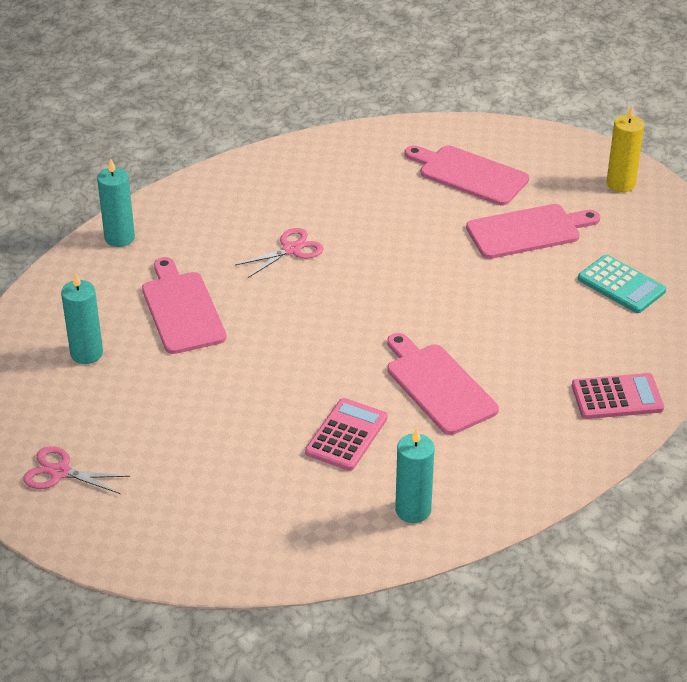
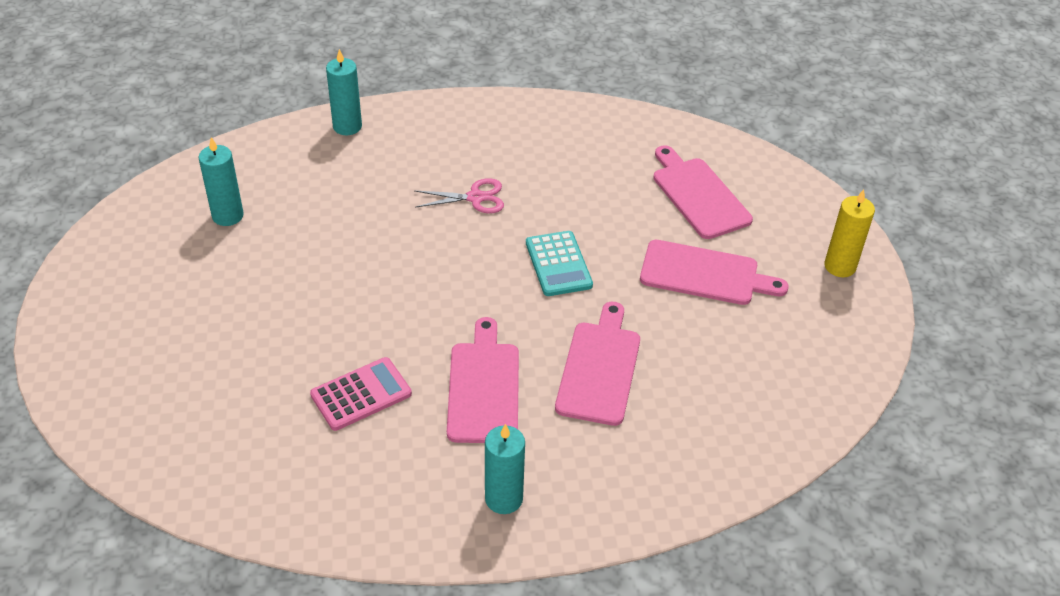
camera: 30 degrees right, 5 degrees up
pink scissors [23,446,130,494] -> none
pink cutting board [142,257,227,354] -> pink cutting board moved to [555,302,640,426]
turquoise candle [395,428,435,523] -> turquoise candle moved to [485,424,525,514]
pink calculator [572,373,664,419] -> none
turquoise calculator [578,255,666,313] -> turquoise calculator moved to [526,231,593,296]

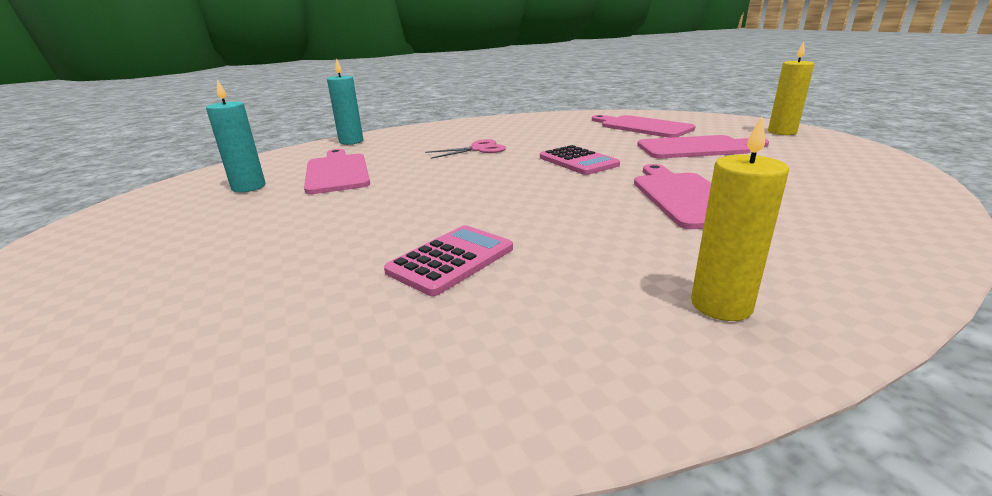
camera: 15 degrees left, 20 degrees down
pink cutting board [447,317,519,443] -> pink cutting board moved to [304,149,370,194]
turquoise candle [485,424,525,514] -> yellow candle [691,116,789,321]
turquoise calculator [526,231,593,296] -> pink calculator [540,145,620,175]

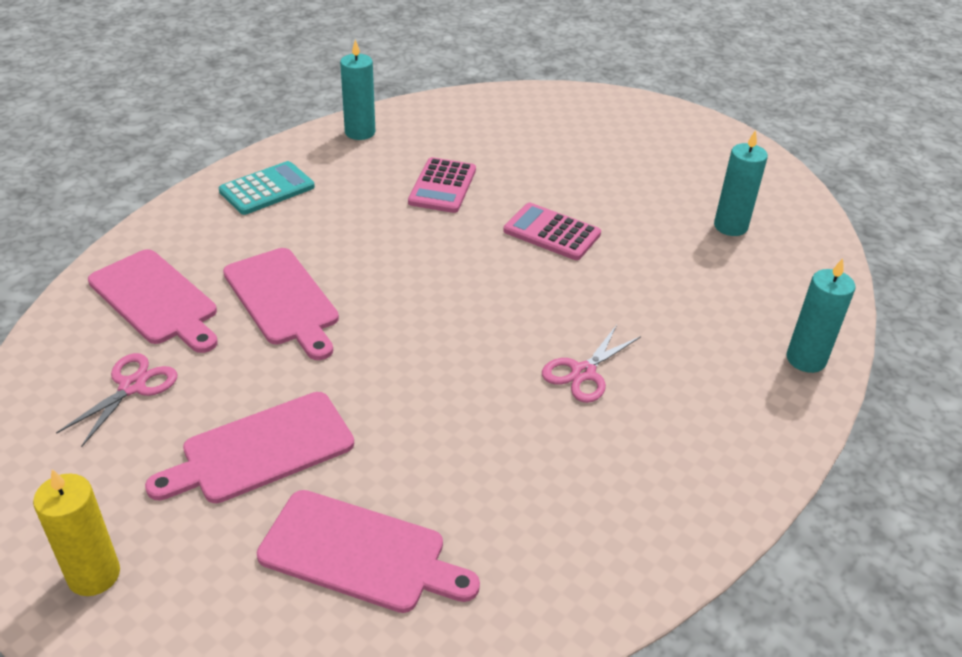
camera: 150 degrees right, 15 degrees up
pink cutting board [304,149,370,194] -> pink cutting board moved to [88,249,218,353]
pink calculator [540,145,620,175] -> pink calculator moved to [503,203,601,260]
yellow candle [691,116,789,321] -> turquoise calculator [219,161,315,215]
none -> pink scissors [56,353,178,447]
none -> turquoise candle [340,39,375,140]

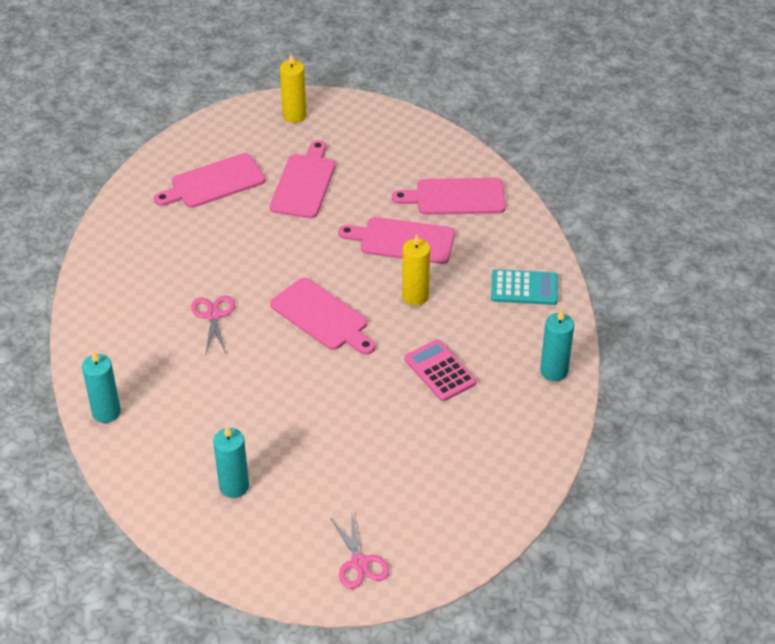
camera: 135 degrees right, 5 degrees up
pink scissors [56,353,178,447] -> pink scissors moved to [330,515,389,589]
turquoise calculator [219,161,315,215] -> turquoise calculator turned 90 degrees counterclockwise [491,269,558,305]
pink calculator [503,203,601,260] -> none
none -> pink cutting board [270,278,375,355]
none -> yellow candle [402,234,430,306]

